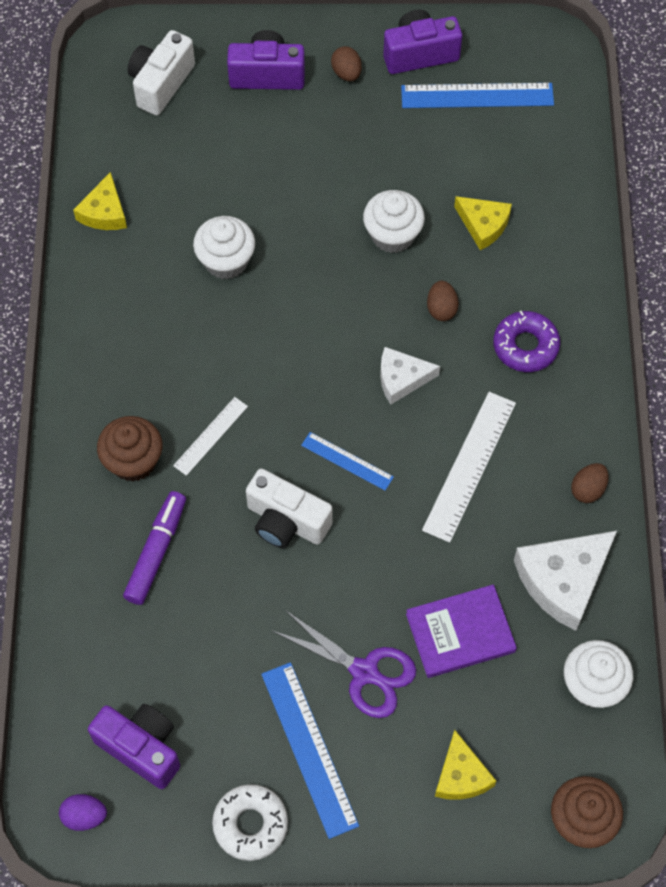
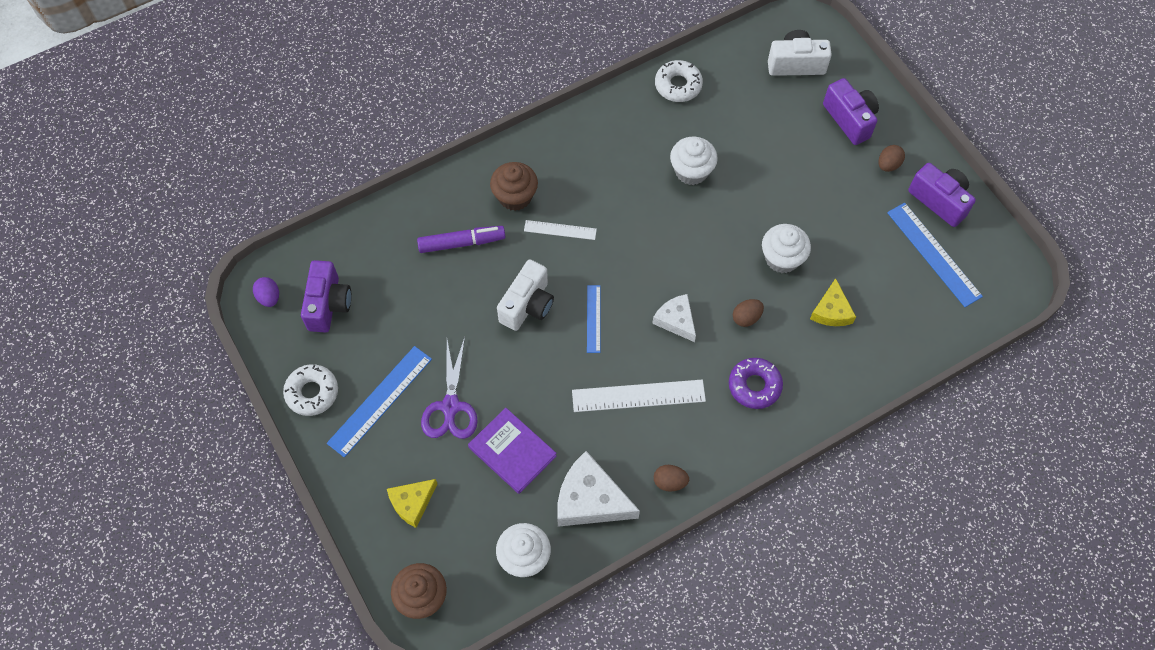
camera: 60 degrees right, 0 degrees up
yellow cheese [73,172,127,230] -> white donut [655,60,703,102]
white camera [246,469,332,548] -> white camera turned 150 degrees counterclockwise [497,259,554,331]

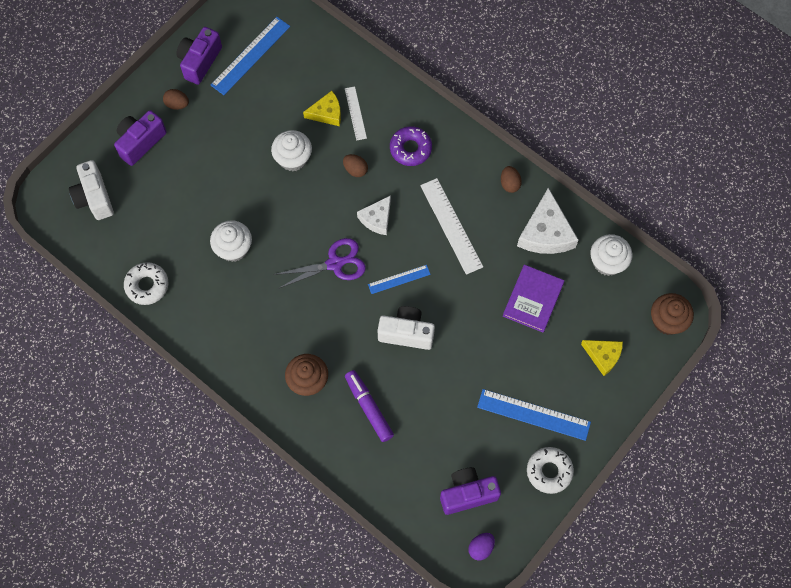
camera: 110 degrees left, 5 degrees up
purple scissors [421,337,478,439] -> purple scissors moved to [273,238,366,289]
white ruler [524,220,597,240] -> white ruler moved to [345,86,367,140]

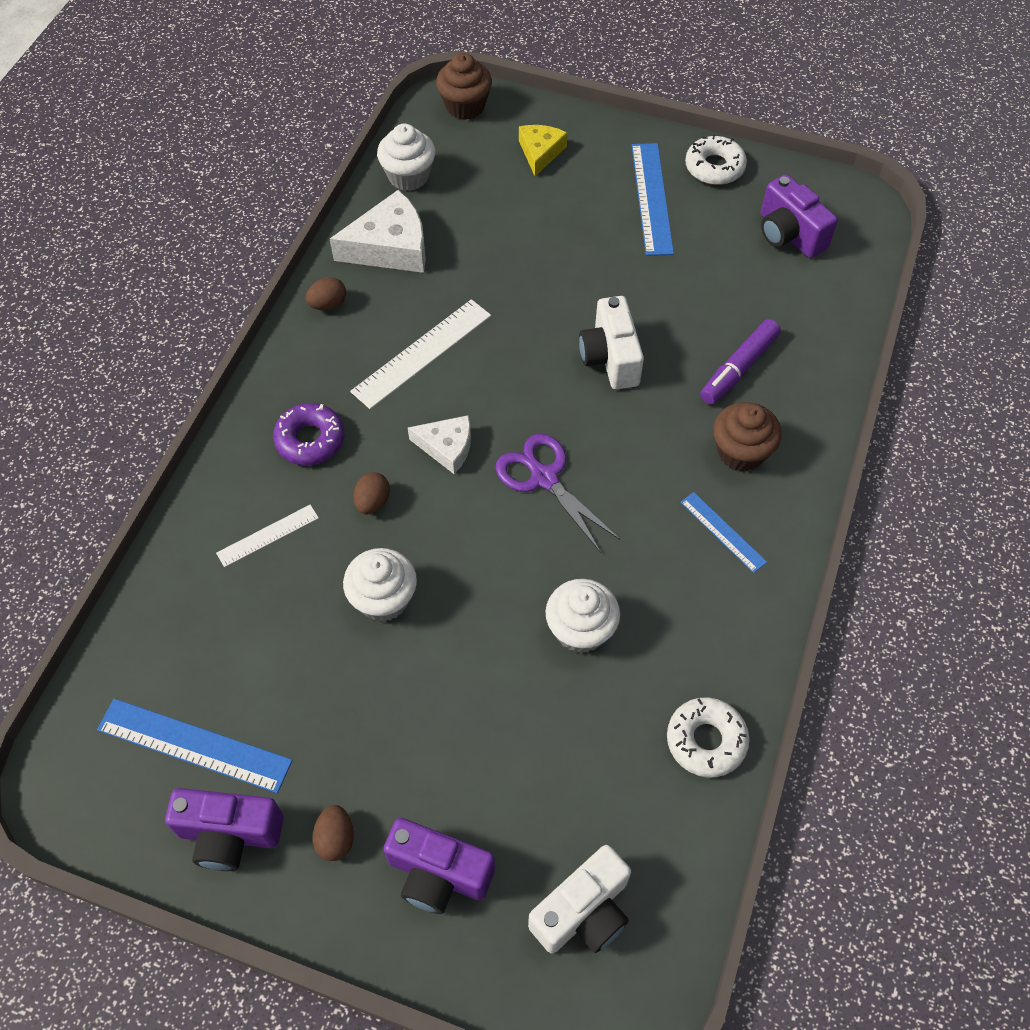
camera: 110 degrees left, 10 degrees down
yellow cheese [303,91,341,126] -> none
blue ruler [368,265,431,294] -> blue ruler moved to [680,492,767,573]
purple egg [468,533,495,561] -> none
purple book [503,265,564,332] -> none

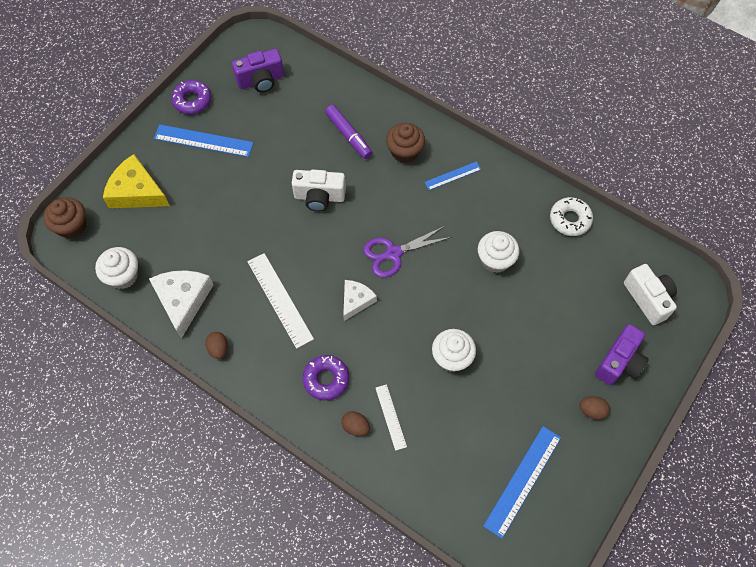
camera: 75 degrees left, 5 degrees up
purple camera [165,788,284,871] -> none
brown egg [353,472,390,515] -> brown egg moved to [341,411,370,436]
yellow cheese [519,125,567,176] -> yellow cheese [103,154,169,208], size x1.64
white donut [685,135,747,185] -> purple donut [171,80,211,114]

